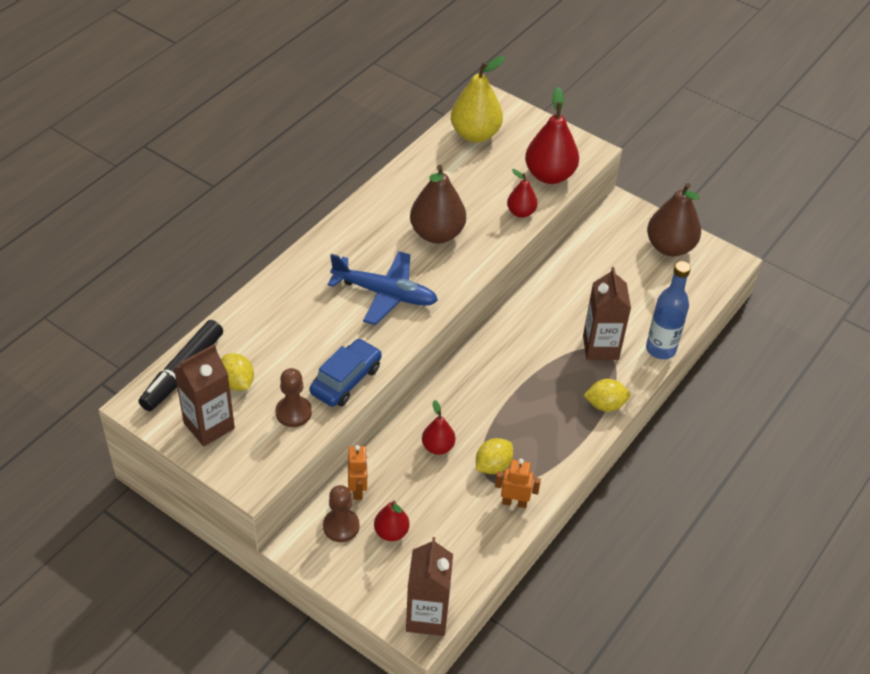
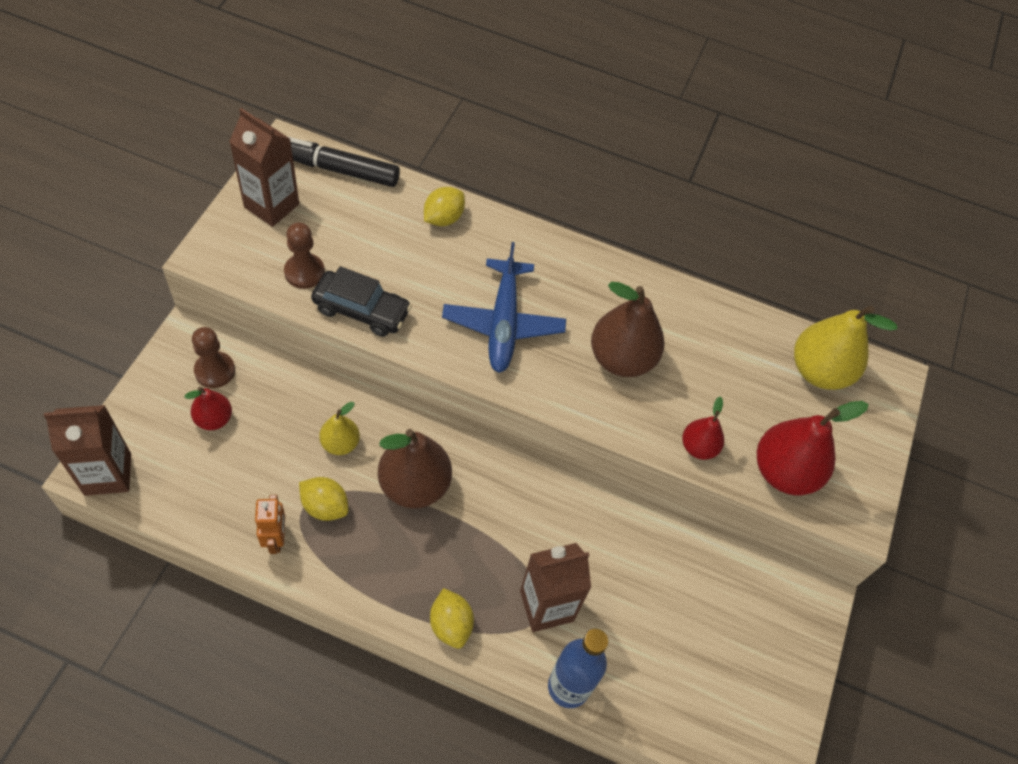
camera: 70 degrees right, 10 degrees up
yellow lemon [221,353,254,391] -> yellow lemon moved to [424,187,465,226]
blue car [310,338,382,407] -> black car [311,266,412,337]
orange robot [348,445,368,500] -> none
red pear [422,400,455,455] -> yellow pear [319,402,360,455]
brown pear [647,183,701,256] -> brown pear moved to [378,429,452,509]

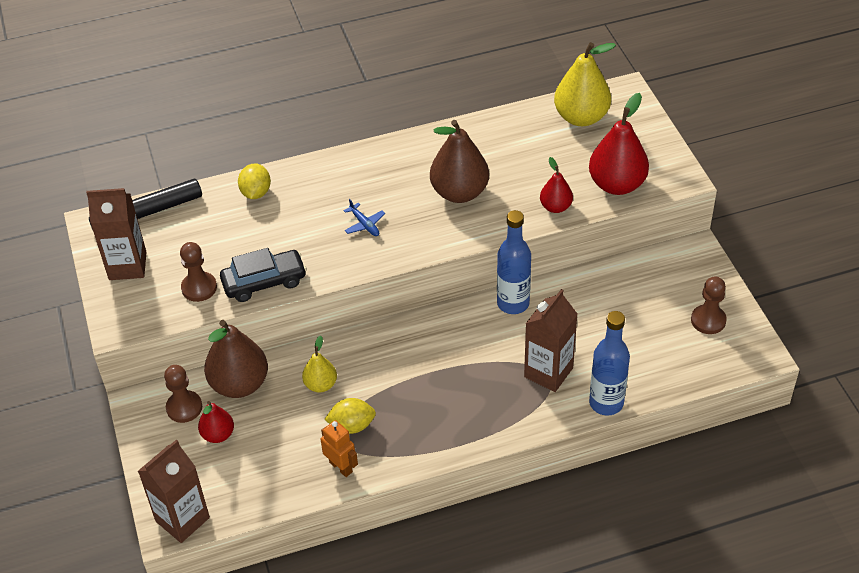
camera: 30 degrees left, 10 degrees down
brown pear [378,429,452,509] -> brown pear moved to [204,320,268,398]
yellow lemon [430,588,474,649] -> none
blue plane [442,242,566,373] -> blue plane [344,199,385,236], size x0.44
none -> blue bottle [497,210,531,314]
none -> brown pawn [691,277,727,334]

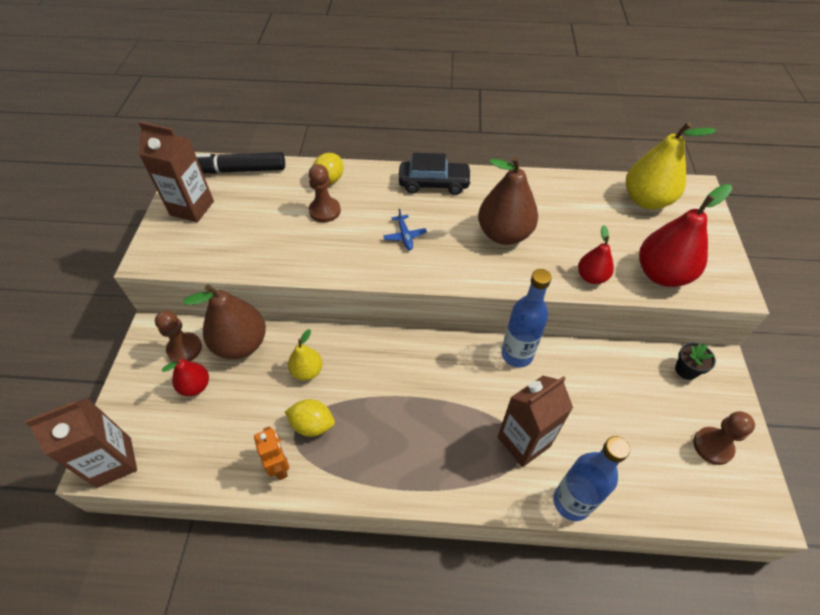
camera: 20 degrees right, 5 degrees up
brown pawn [180,242,217,302] -> brown pawn moved to [308,164,341,222]
black car [220,248,307,302] -> black car moved to [398,153,472,195]
none -> black flower pot [675,342,716,380]

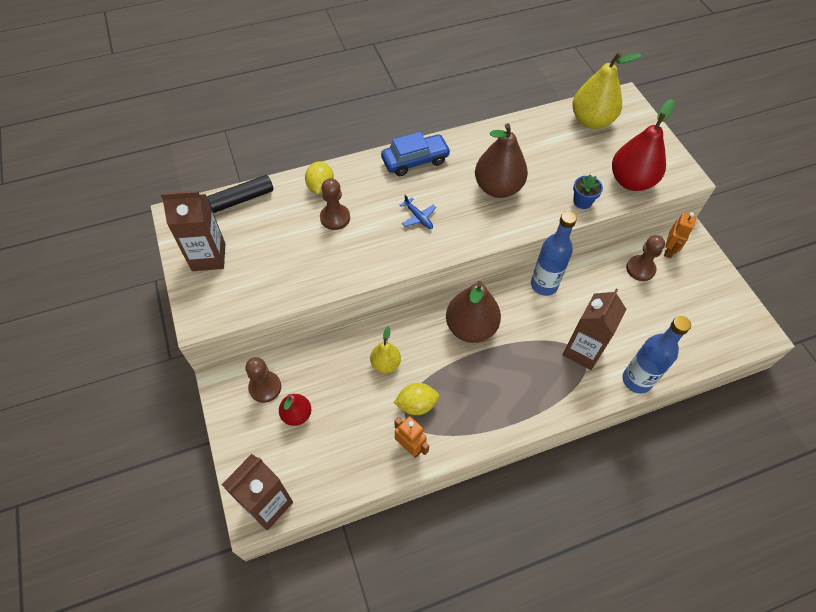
camera: 25 degrees left, 5 degrees up
brown pear [183,285,266,359] -> brown pear moved to [446,281,501,343]
black car [398,153,472,195] -> blue car [381,132,451,176]
red pear [578,225,614,284] -> blue flower pot [573,174,603,209]
black flower pot [675,342,716,380] -> orange robot [664,212,696,258]
brown pawn [693,411,755,465] -> brown pawn moved to [626,235,665,281]

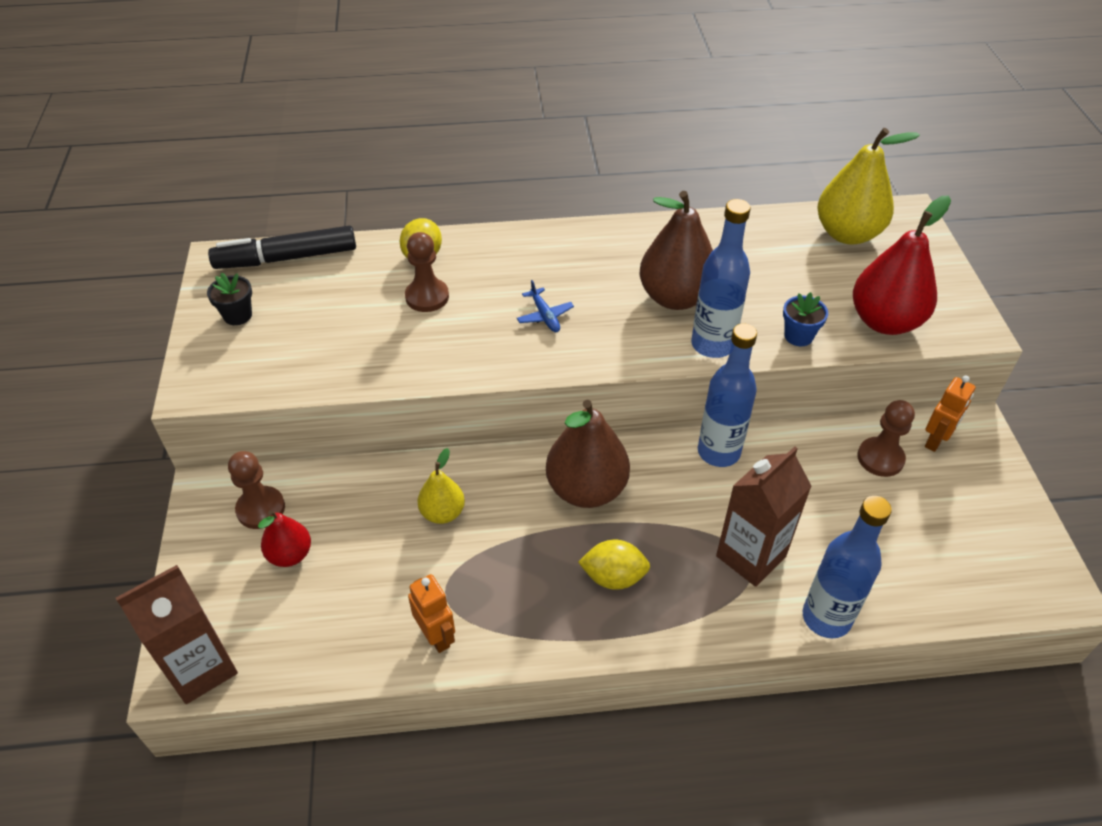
camera: 15 degrees right, 10 degrees down
brown carton [161,191,225,271] -> black flower pot [207,273,252,325]
blue car [381,132,451,176] -> none
yellow lemon [393,383,439,415] -> yellow lemon moved to [578,540,650,590]
none -> blue bottle [691,199,751,358]

